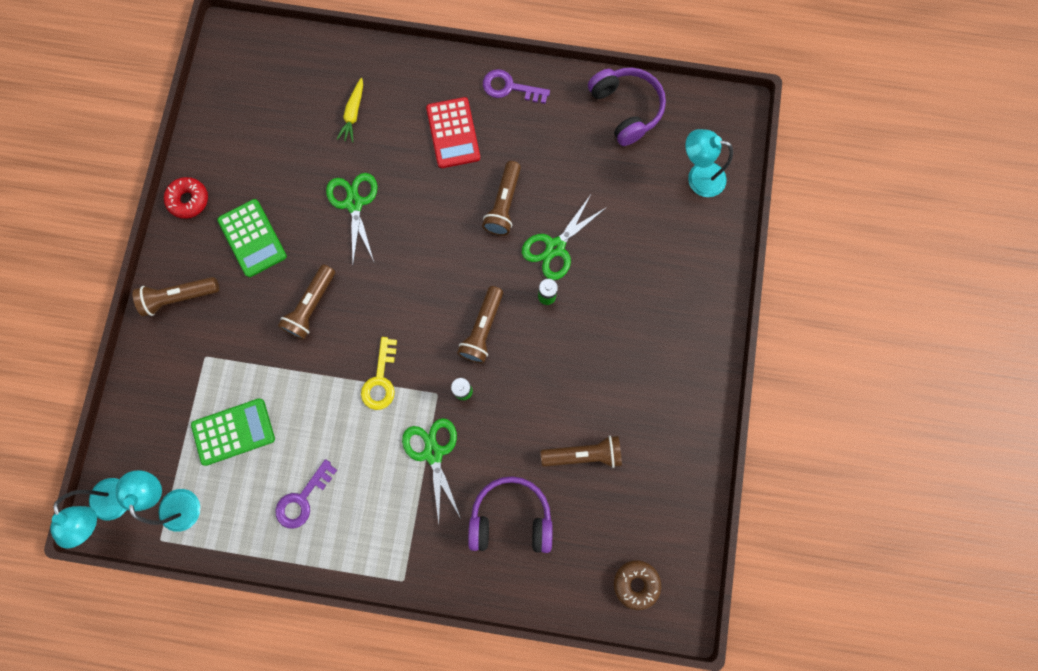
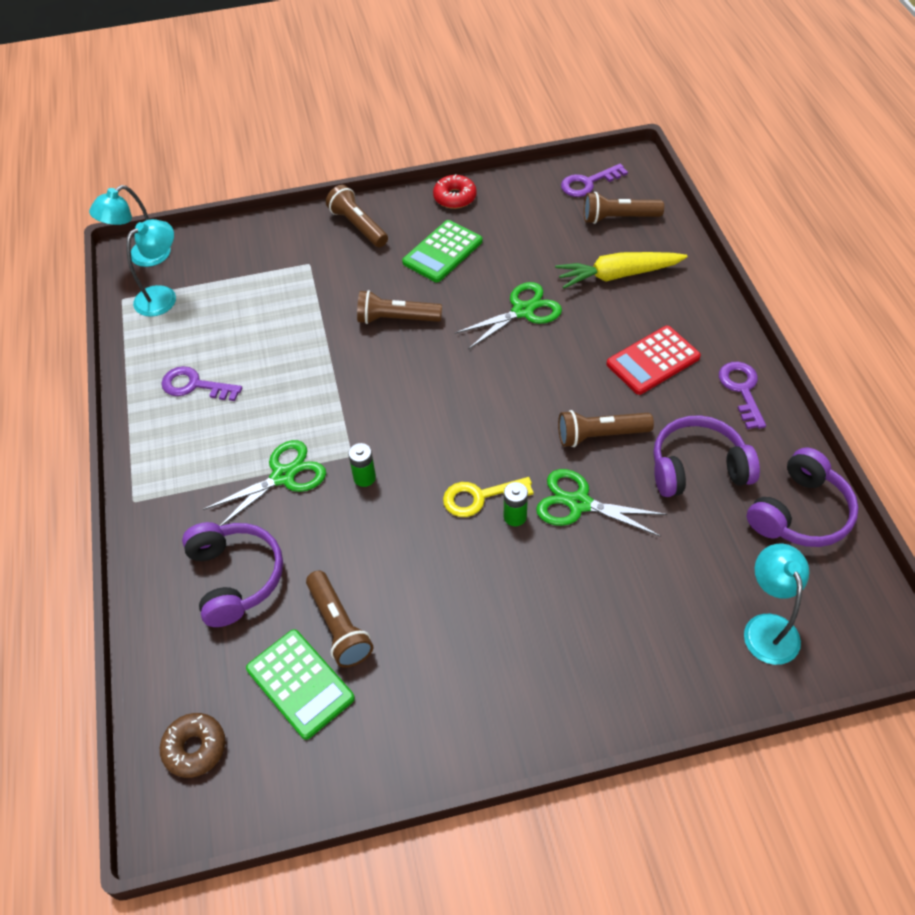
camera: 70 degrees right, 25 degrees down
green calculator [191,398,275,466] -> green calculator moved to [246,629,355,740]
yellow carrot [337,78,363,143] -> yellow carrot [555,252,688,289], size x1.68
yellow key [361,337,397,410] -> yellow key moved to [443,477,534,517]
brown flashlight [457,286,503,364] -> brown flashlight moved to [584,192,664,224]
none -> purple key [561,164,628,197]
none -> purple headphones [653,415,760,497]

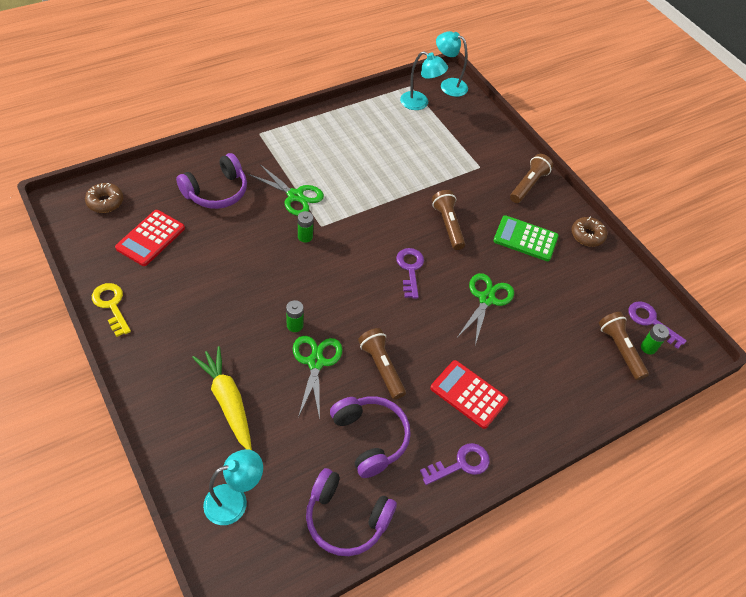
camera: 65 degrees right, 0 degrees up
purple key [161,366,242,401] -> purple key moved to [396,248,424,299]
green calculator [246,629,355,740] -> red calculator [115,210,185,266]
brown flashlight [306,571,373,668] -> none
red donut [433,174,477,209] -> brown donut [571,216,607,247]
yellow key [443,477,534,517] -> yellow key moved to [92,283,131,337]
green scissors [455,282,562,350] -> green scissors turned 105 degrees counterclockwise [457,273,514,345]
yellow carrot [555,252,688,289] -> yellow carrot moved to [192,346,252,450]
none -> green battery [641,324,669,355]

